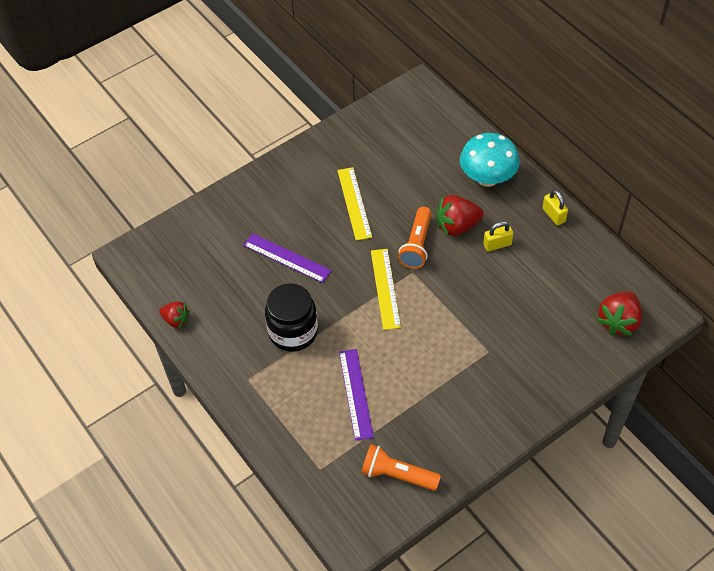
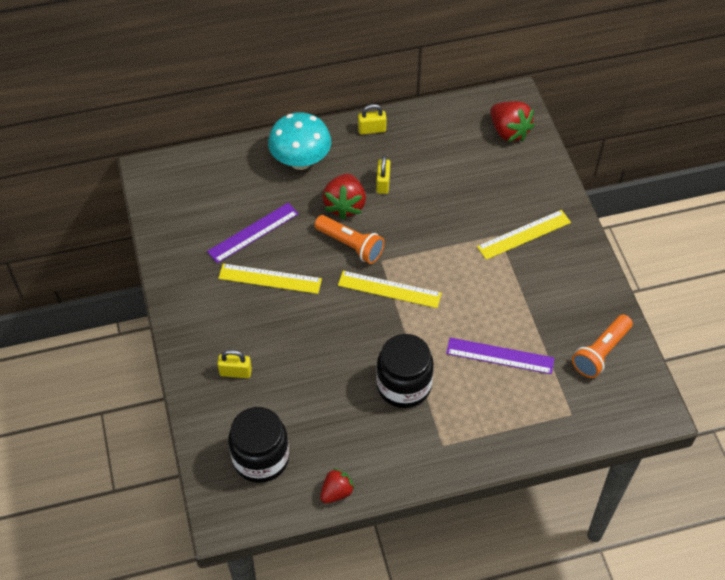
camera: 70 degrees left, 0 degrees up
purple ruler [243,233,332,283] -> purple ruler moved to [207,203,299,263]
none -> yellow padlock [217,350,252,378]
none -> black jar [228,407,289,483]
none -> yellow ruler [477,210,571,260]

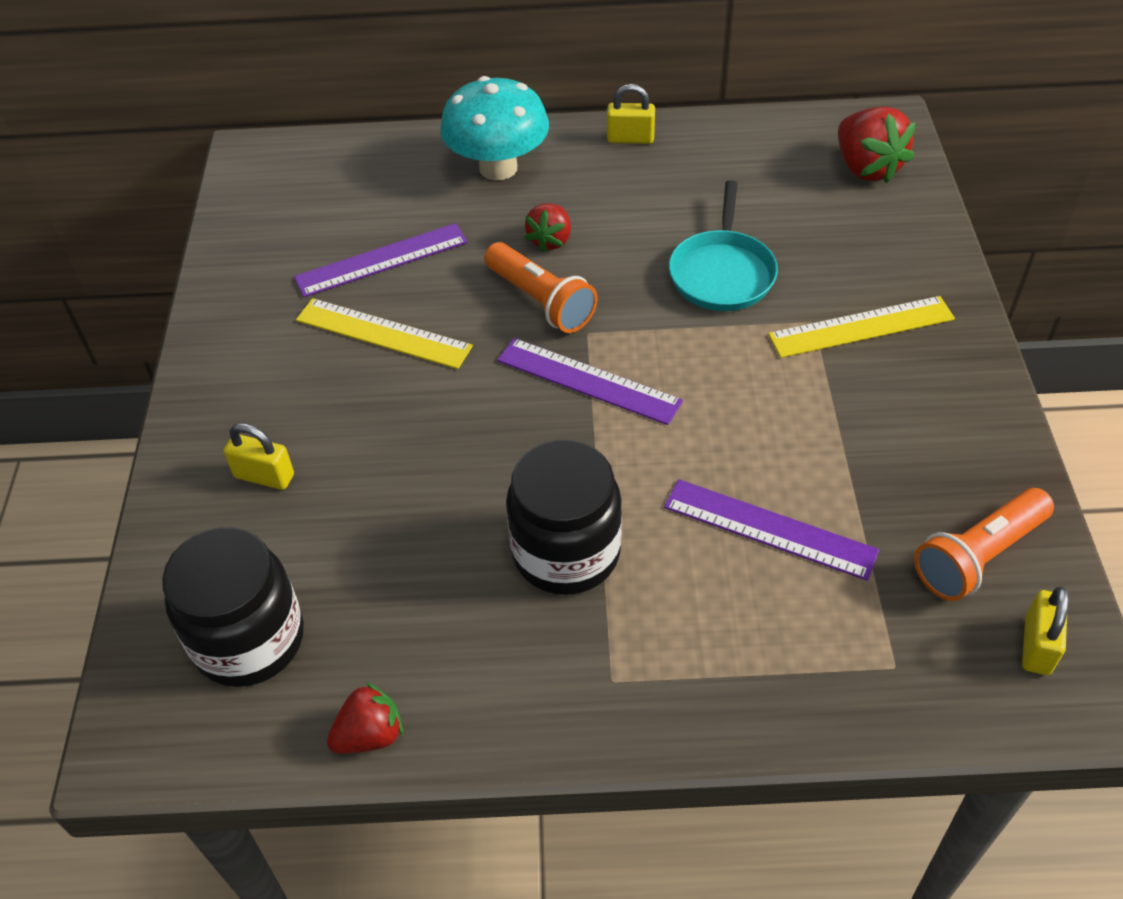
camera: 15 degrees right, 5 degrees down
red strawberry [322,173,366,220] -> red strawberry [525,204,571,253], size x0.62
yellow ruler [338,271,442,308] -> purple ruler [497,338,683,425]
yellow padlock [376,155,390,194] -> yellow padlock moved to [1022,586,1069,675]
none -> turquoise pan [669,180,778,311]

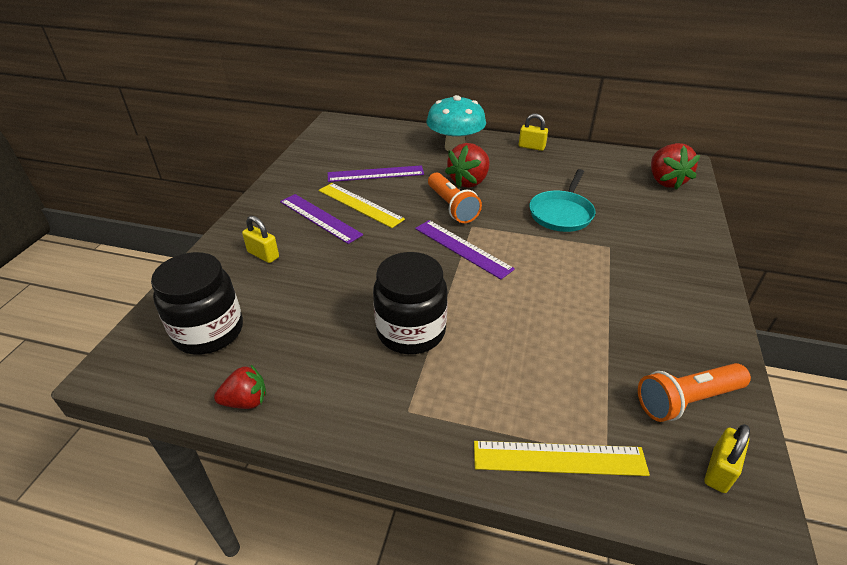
camera: 15 degrees right, 10 degrees down
red strawberry [525,204,571,253] -> red strawberry [445,143,490,188], size x1.62
purple ruler [664,479,879,581] -> purple ruler moved to [280,194,363,244]
yellow ruler [768,296,955,358] -> yellow ruler moved to [474,441,650,476]

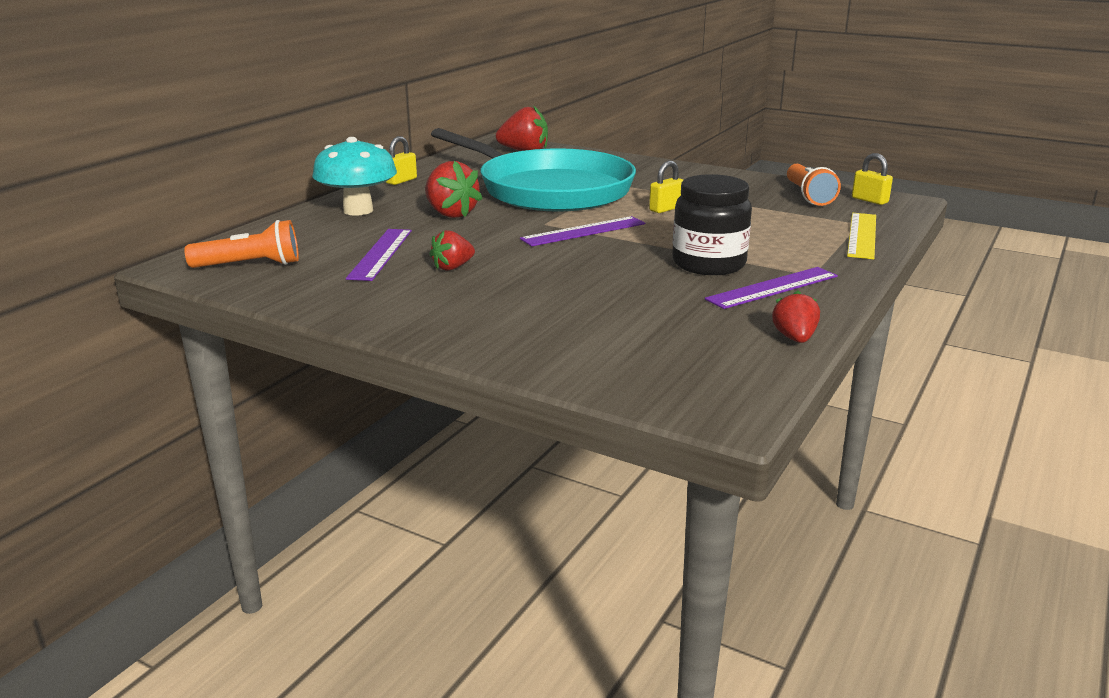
camera: 75 degrees left, 15 degrees down
black jar [151,252,243,355] -> none
yellow padlock [242,216,279,263] -> yellow padlock moved to [649,161,683,213]
purple ruler [280,194,363,244] -> purple ruler moved to [705,267,838,309]
yellow ruler [319,183,405,228] -> red strawberry [429,230,475,271]
orange flashlight [428,172,482,223] -> orange flashlight moved to [184,220,299,268]
turquoise pan [529,169,595,232] -> turquoise pan [431,128,636,212], size x2.16

